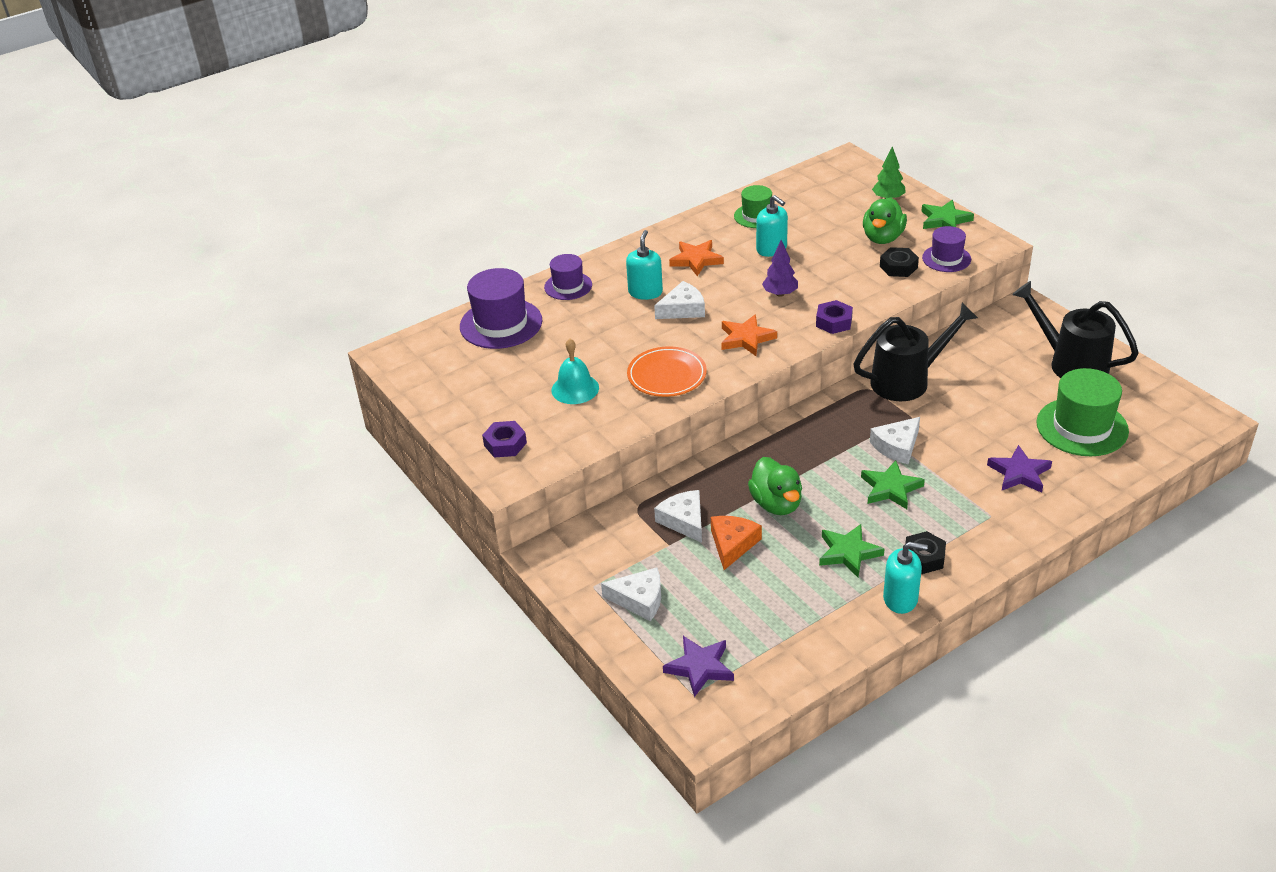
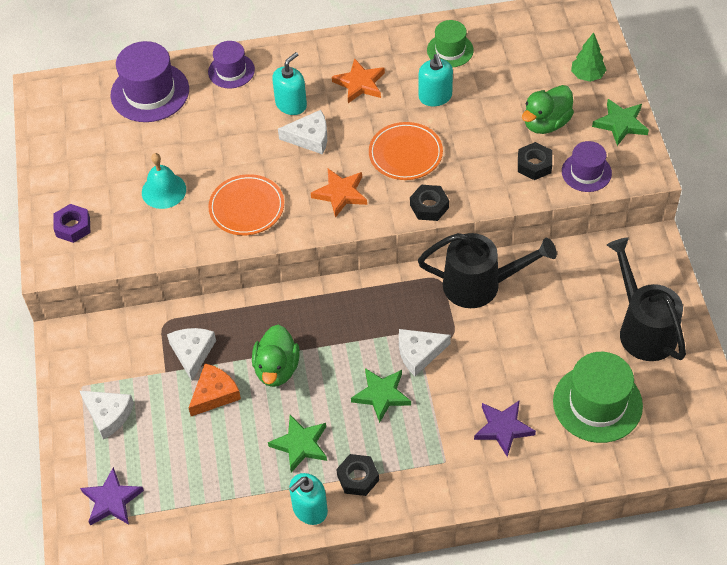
camera: 25 degrees right, 15 degrees up
purple tree [762,240,798,297] -> orange plate [369,122,443,180]
purple nut [816,300,853,334] -> black nut [410,185,449,221]
turquoise soap dispenser [883,542,928,614] -> turquoise soap dispenser turned 105 degrees clockwise [289,473,328,525]

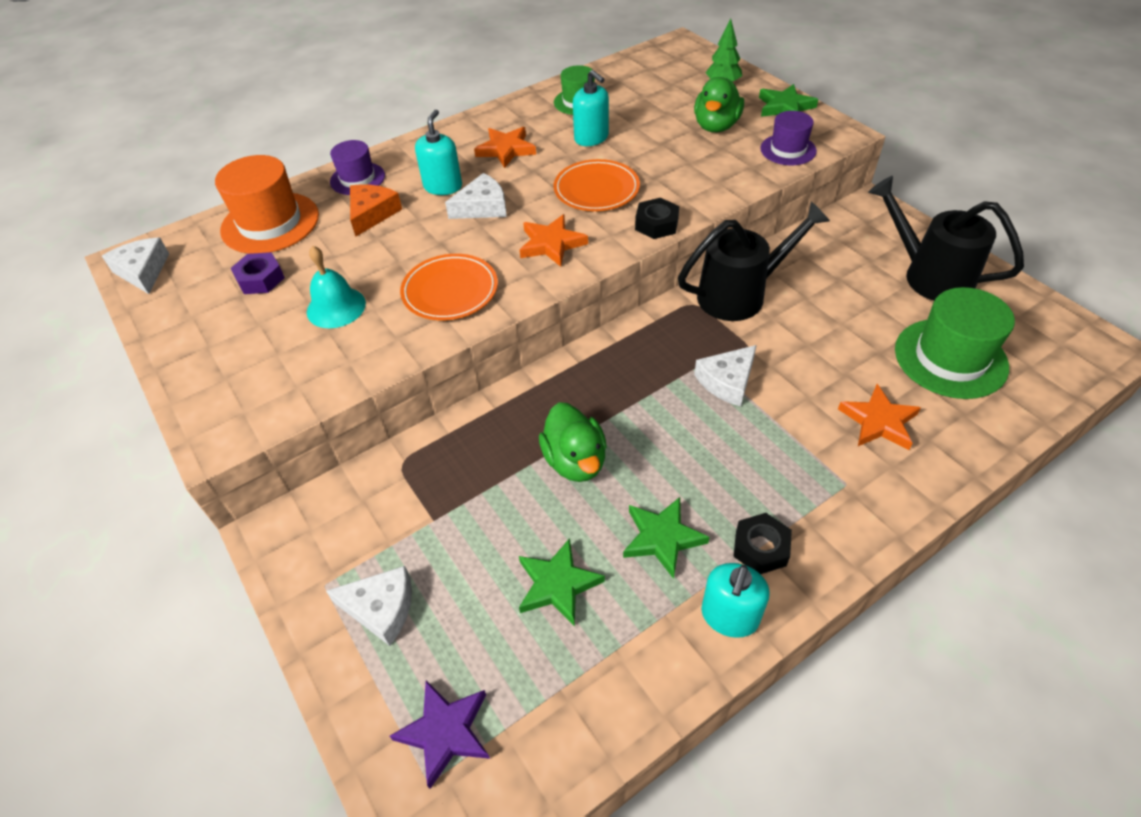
camera: 25 degrees left, 5 degrees down
purple nut [53,204,90,243] -> purple nut moved to [230,252,285,294]
purple hat [110,41,189,122] -> orange hat [215,155,319,254]
white cheese [167,328,216,381] -> white cheese moved to [102,237,169,294]
orange cheese [189,363,241,416] -> orange cheese moved to [350,184,402,236]
green star [351,368,411,423] -> green star moved to [519,538,605,626]
purple star [474,400,536,457] -> orange star [838,384,921,450]
black nut [518,142,552,180] -> none

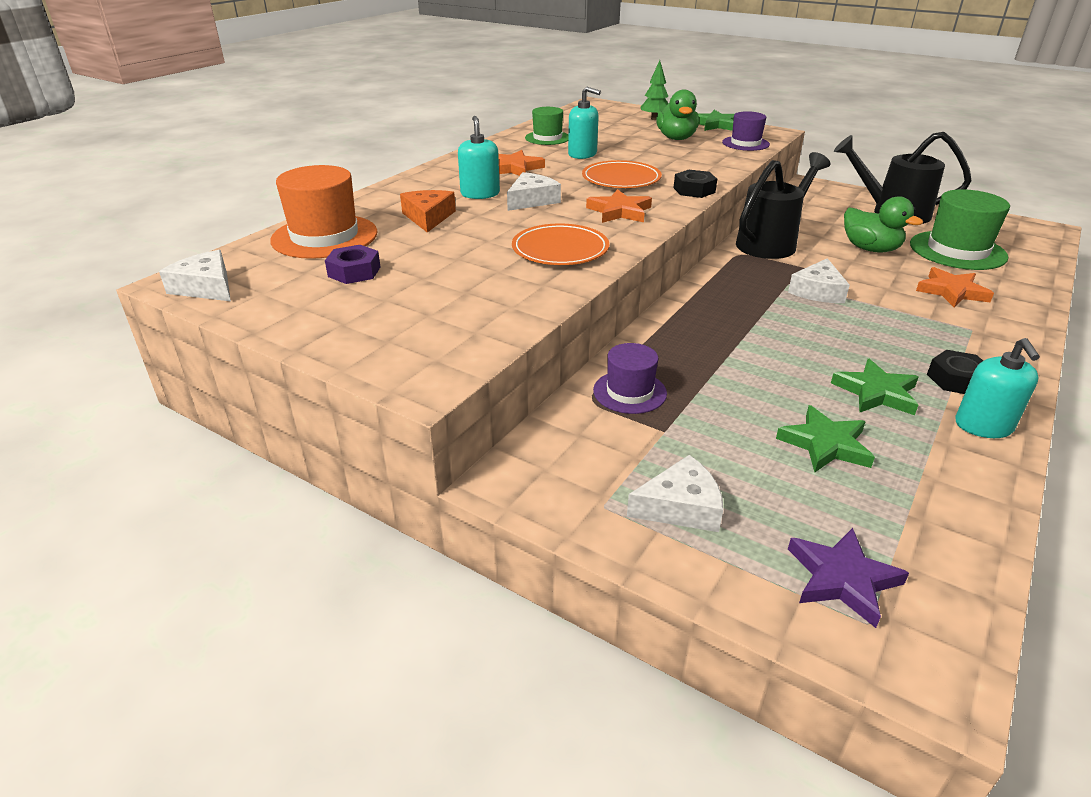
camera: 25 degrees left, 15 degrees down
turquoise bell [307,246,366,328] -> none
purple hat [330,140,385,195] -> purple hat moved to [593,343,667,414]
green duck [539,402,607,482] -> green duck moved to [844,196,923,253]

